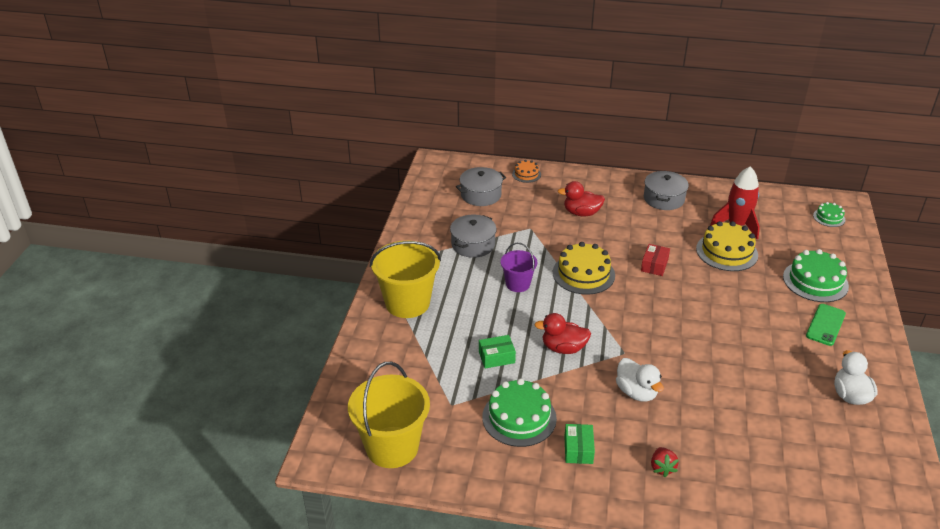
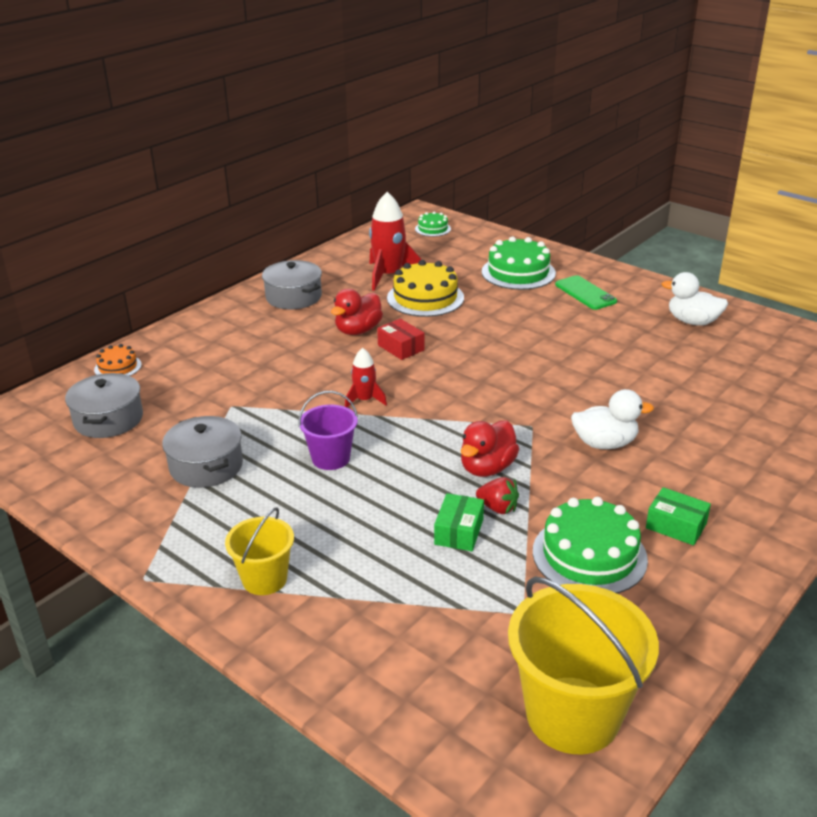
camera: 60 degrees left, 5 degrees down
yellow bucket [370,241,441,318] -> yellow bucket [225,507,294,595], size x0.56
yellow cake [553,242,615,295] -> red rocket [345,348,387,407]
red duck [558,181,605,216] -> red duck moved to [331,289,383,335]
red strawberry [651,447,679,477] -> red strawberry moved to [476,477,519,514]

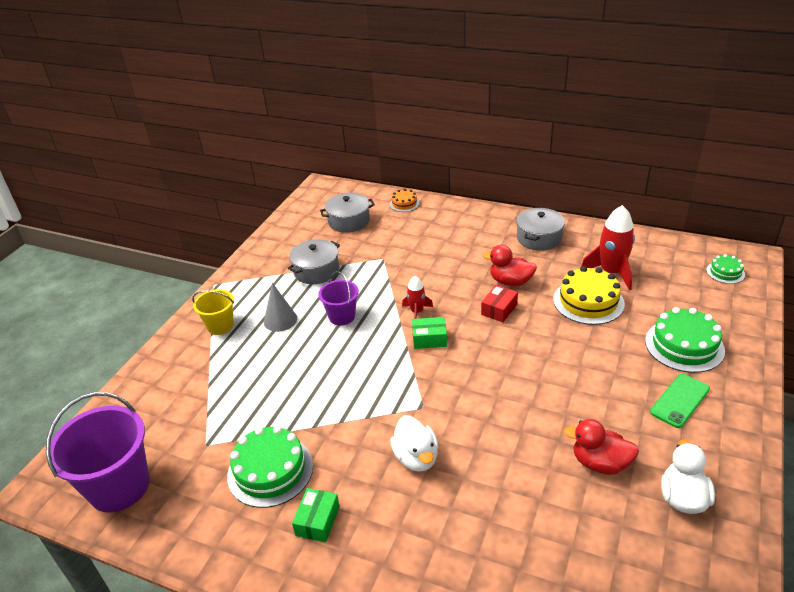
camera: 75 degrees right, 5 degrees up
green box [434,493,484,551] -> green box moved to [412,317,447,349]
red duck [461,420,519,477] -> red duck moved to [564,419,639,475]
red strawberry [476,477,519,514] -> none
yellow bucket [508,576,659,754] -> purple bucket [46,392,149,513]
none -> grey cone [264,283,297,332]

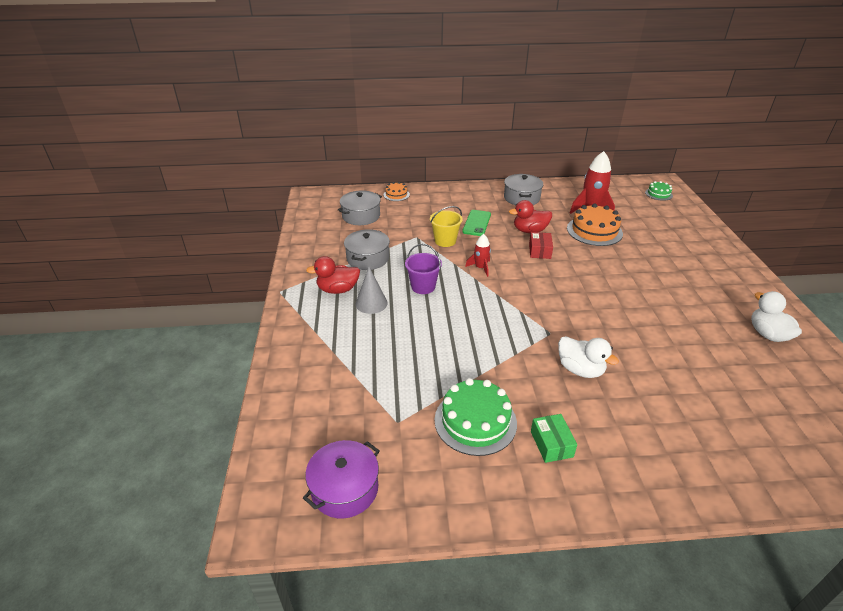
camera: 30 degrees left, 0 degrees up
purple bucket [46,392,149,513] -> purple pot [303,440,380,519]
yellow bucket [192,289,234,335] -> yellow bucket moved to [430,206,463,247]
green box [412,317,447,349] -> none
yellow cake [553,266,625,325] -> orange cake [567,203,623,246]
red duck [564,419,639,475] -> red duck moved to [306,256,360,294]
green cake [645,307,725,373] -> none
green phone [650,374,710,428] -> green phone moved to [462,210,491,236]

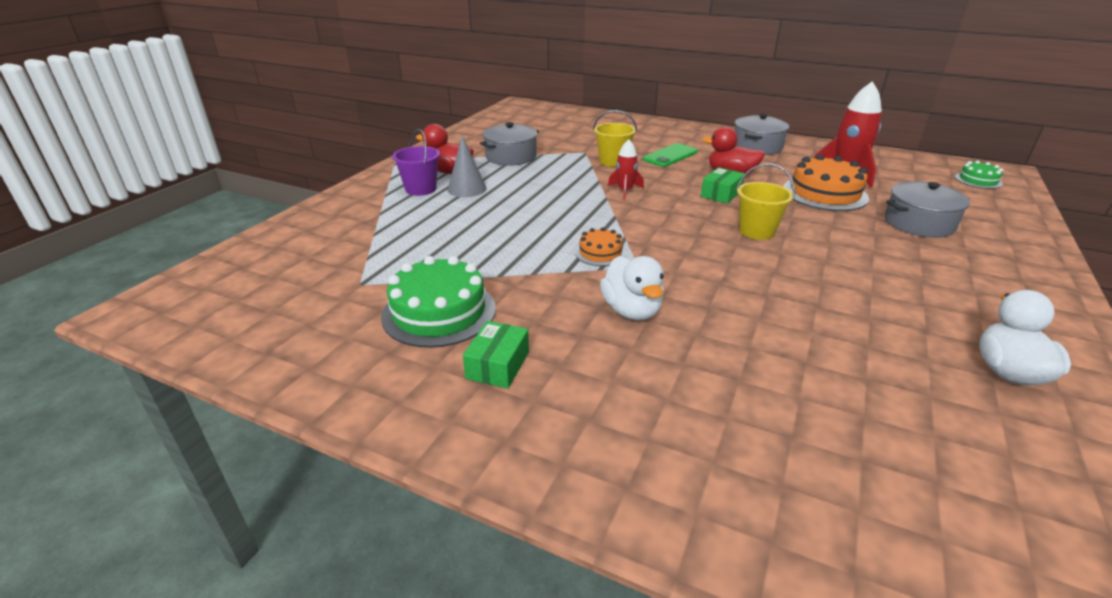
camera: 30 degrees right, 5 degrees down
purple pot [303,440,380,519] -> none
grey pot [338,191,382,225] -> grey pot moved to [885,181,970,238]
orange cake [384,182,410,201] -> orange cake moved to [575,227,626,266]
purple bucket [405,244,442,294] -> purple bucket moved to [392,129,440,196]
red box [529,232,553,259] -> green box [701,167,745,204]
none -> yellow bucket [737,164,795,240]

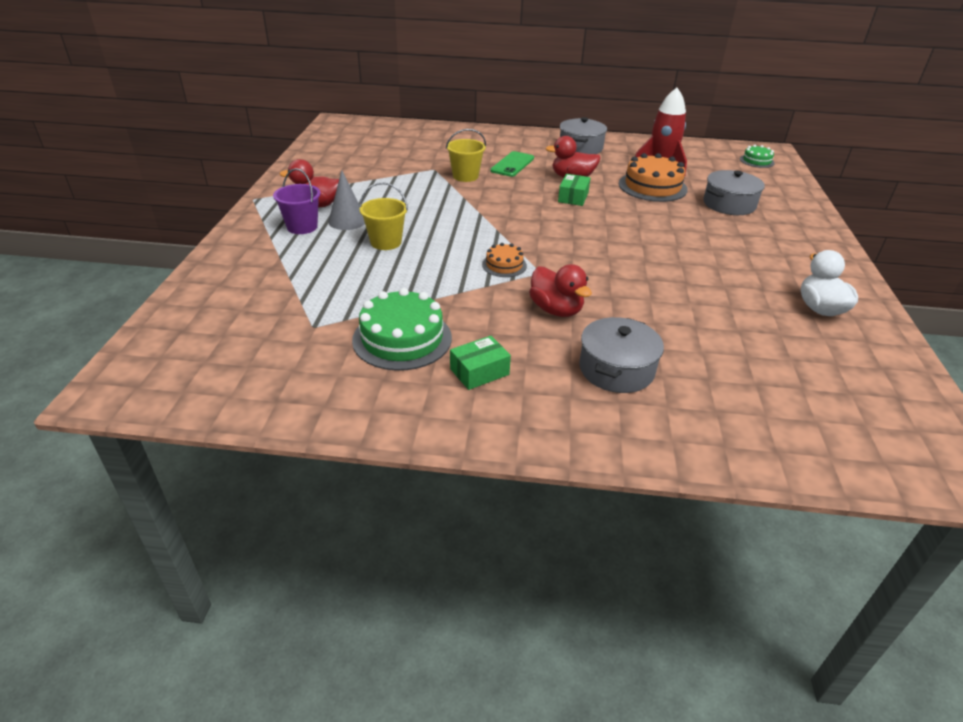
camera: 20 degrees left, 5 degrees up
green box [463,321,529,389] -> green box turned 60 degrees clockwise [450,336,511,390]
grey pot [480,122,539,166] -> grey pot moved to [579,317,664,393]
white duck [600,256,664,320] -> red duck [529,264,592,317]
red rocket [608,139,644,200] -> none
yellow bucket [737,164,795,240] -> yellow bucket moved to [359,182,408,250]

